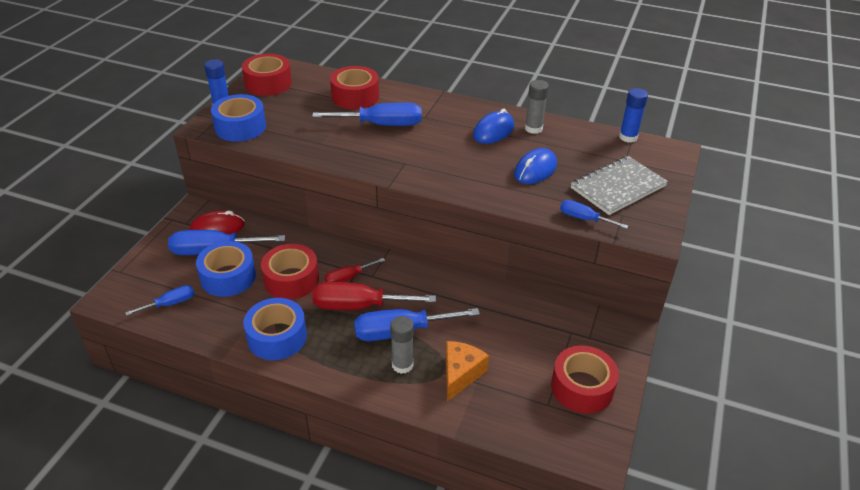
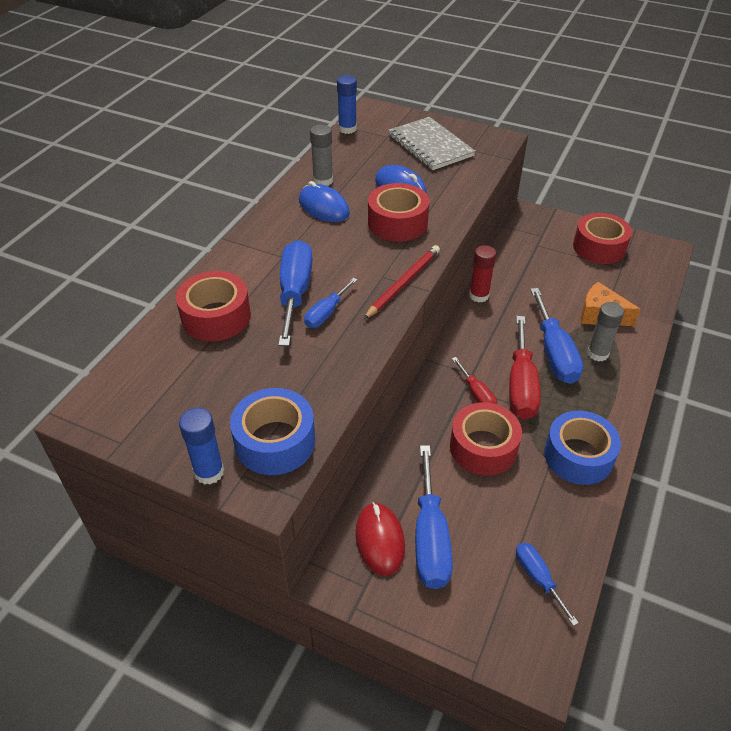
camera: 85 degrees left, 5 degrees up
blue tape [196,241,256,297] -> none
red tape [242,54,292,96] -> red tape moved to [368,183,429,242]
blue screwdriver [560,200,628,229] -> blue screwdriver moved to [304,278,358,328]
none -> red pencil [364,245,440,319]
none -> red glue stick [469,245,496,303]

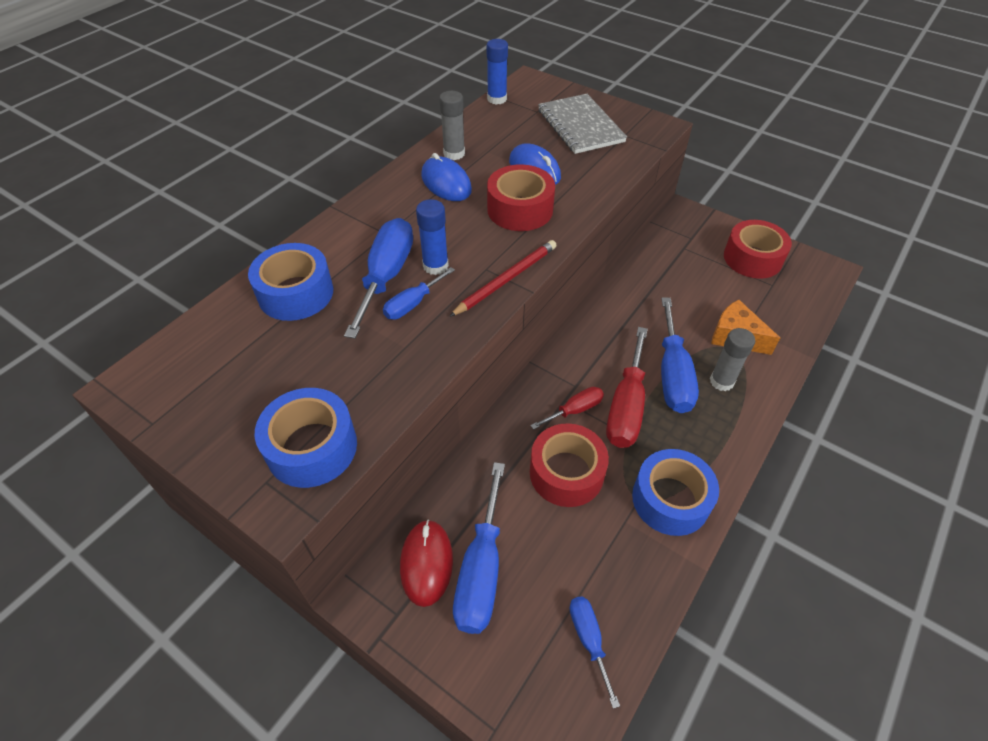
camera: 10 degrees right, 5 degrees up
red tape [176,271,251,341] -> blue tape [248,243,333,321]
blue glue stick [179,408,224,485] -> blue glue stick moved to [416,199,449,275]
red screwdriver [452,357,497,404] -> red screwdriver turned 105 degrees counterclockwise [530,387,604,430]
red glue stick [469,245,496,303] -> none

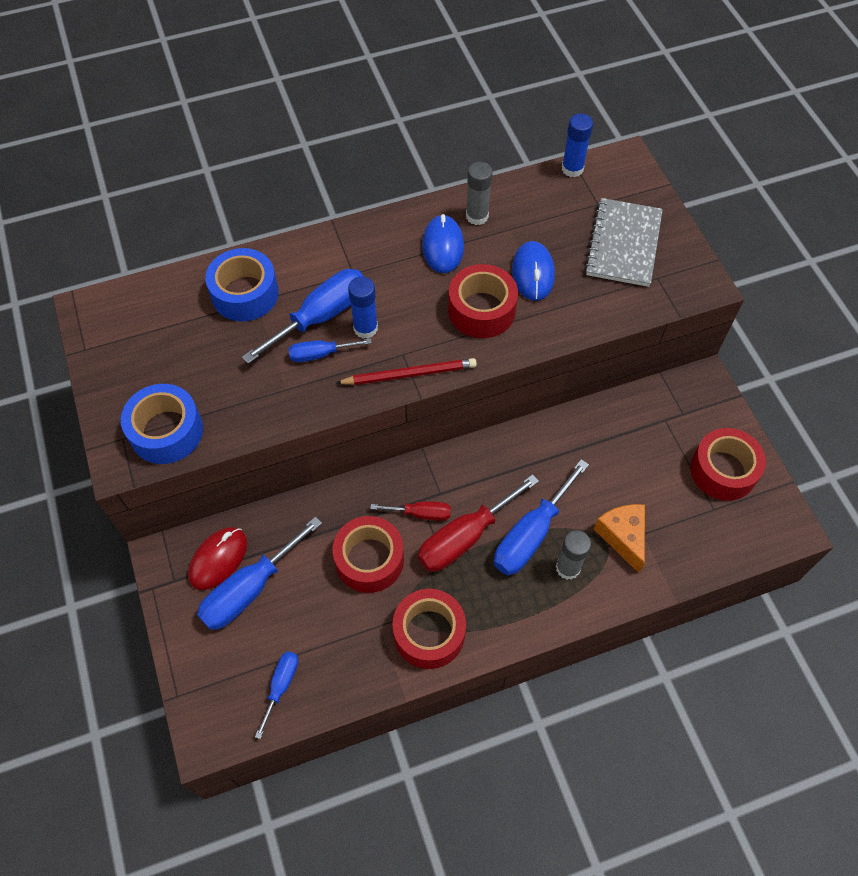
camera: 35 degrees right, 10 degrees up
blue tape [632,449,719,536] -> red tape [392,589,466,669]

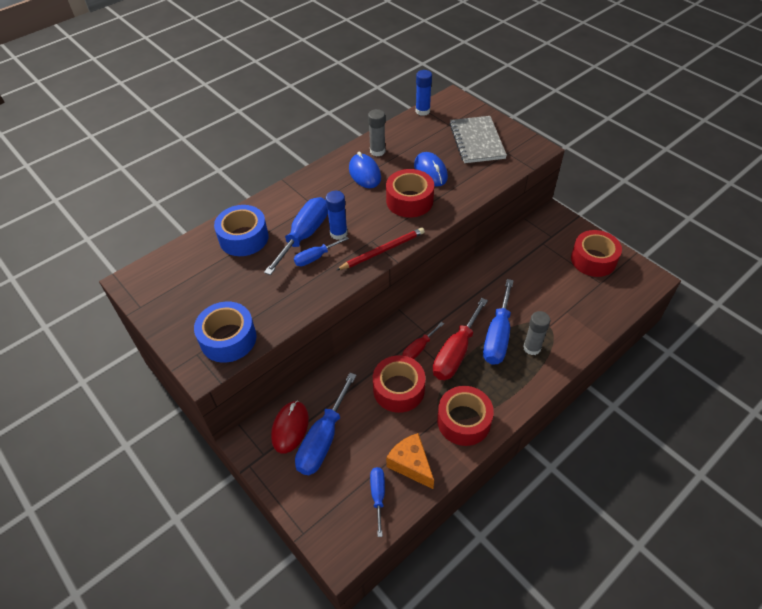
camera: 20 degrees left, 10 degrees down
red screwdriver [370,501,451,521] -> red screwdriver turned 150 degrees clockwise [402,322,444,359]
orange cheese [594,504,645,573] -> orange cheese moved to [386,433,434,489]

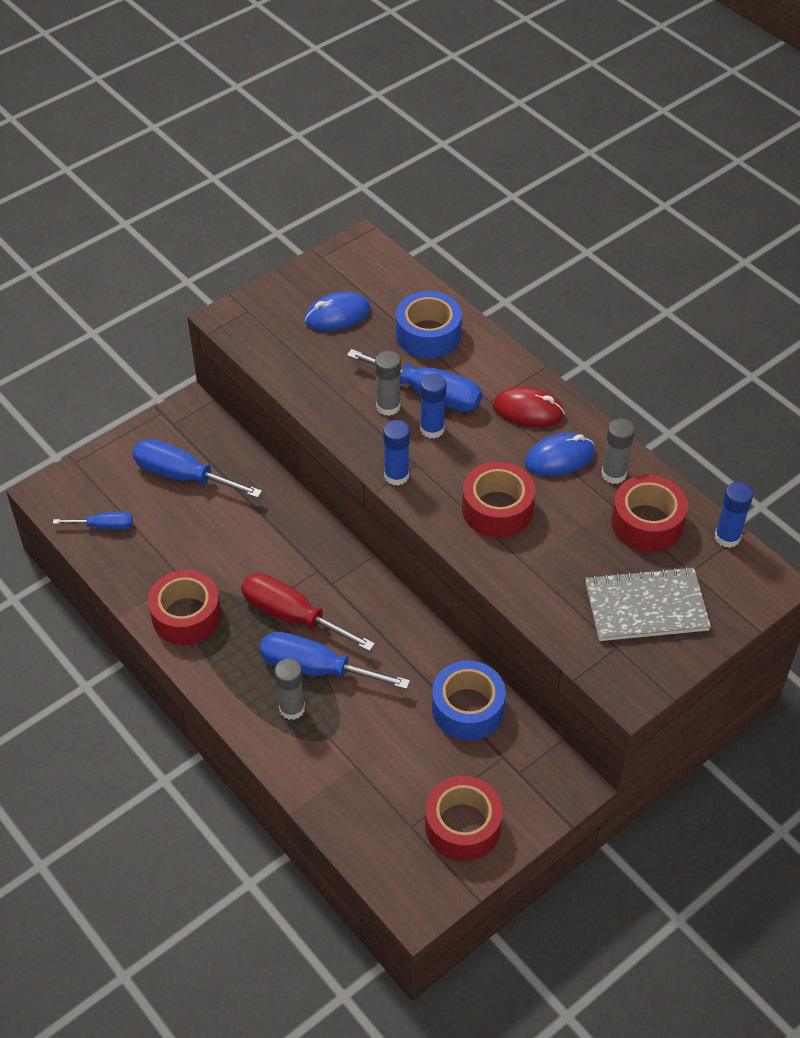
camera: 90 degrees right, 0 degrees up
blue tape [194,302,256,363] -> blue tape moved to [432,661,506,740]
red mouse [271,401,309,453] -> red mouse moved to [493,387,565,427]
blue screwdriver [294,236,349,266] -> grey glue stick [375,351,401,416]
red pencil [337,228,425,270] -> blue glue stick [383,420,410,486]
red tape [373,355,425,413] -> red tape moved to [611,475,688,552]
orange cheese [386,433,434,489] -> none
red screwdriver [402,322,444,359] -> none
blue mouse [414,152,448,187] -> blue mouse moved to [304,292,371,331]

